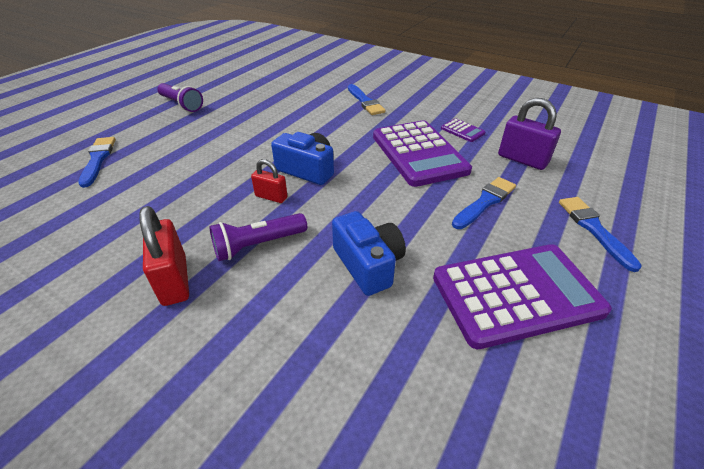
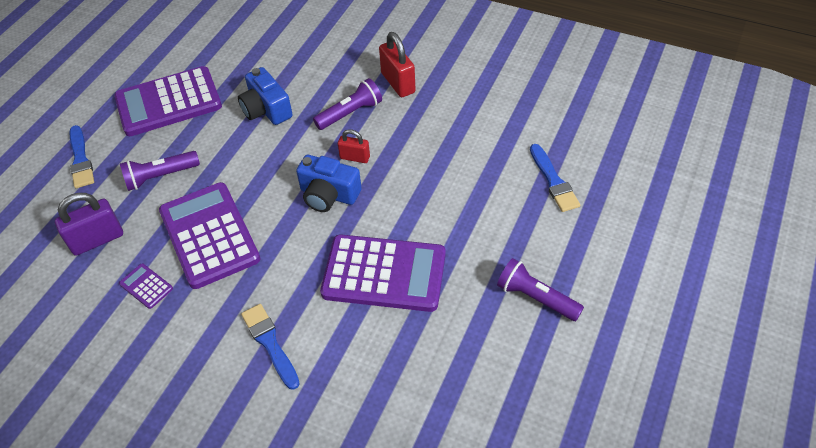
camera: 175 degrees right, 10 degrees up
blue brush [452,177,516,229] -> purple flashlight [120,151,200,191]
purple padlock [498,98,561,170] -> purple padlock turned 60 degrees counterclockwise [55,193,123,256]
none -> purple calculator [320,234,446,312]

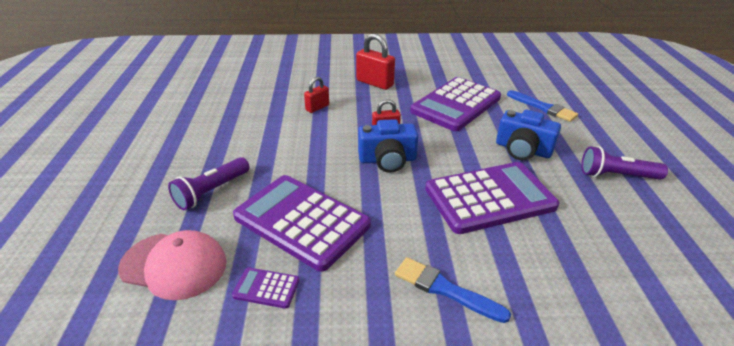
camera: 30 degrees left, 15 degrees down
purple padlock [55,193,123,256] -> pink cap [118,230,227,300]
blue brush [70,125,94,188] -> none
purple calculator [114,66,222,136] -> purple calculator moved to [410,77,501,131]
blue camera [238,67,293,125] -> blue camera moved to [496,110,561,160]
purple flashlight [313,78,382,130] -> none
none -> red padlock [304,77,329,113]

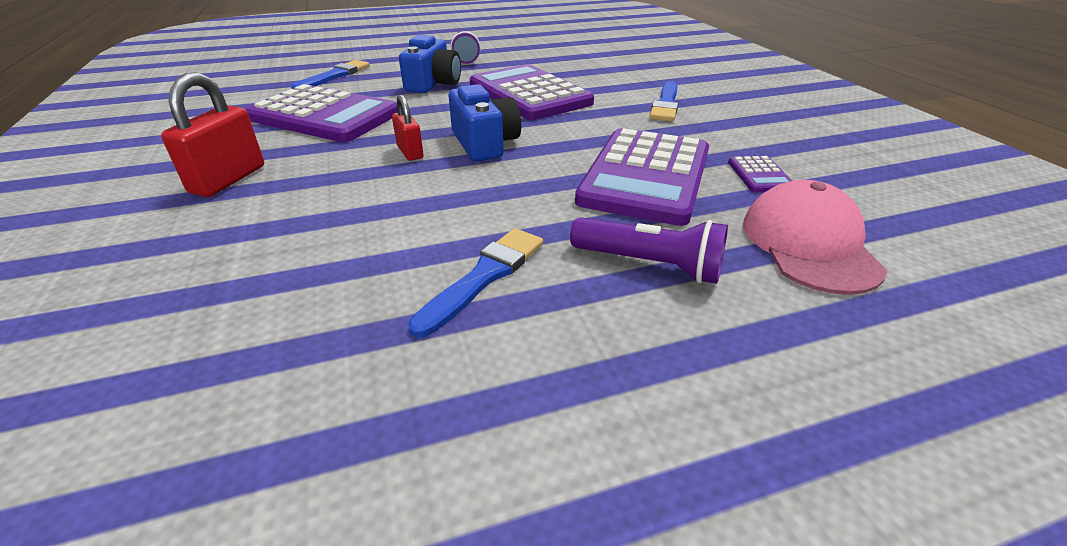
camera: 105 degrees left, 0 degrees up
red padlock [304,77,329,113] -> none
none -> blue brush [408,228,543,338]

